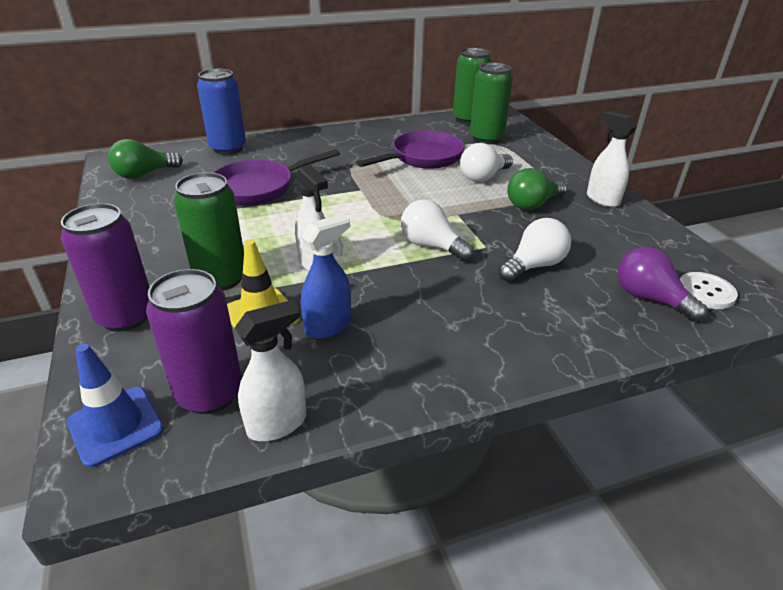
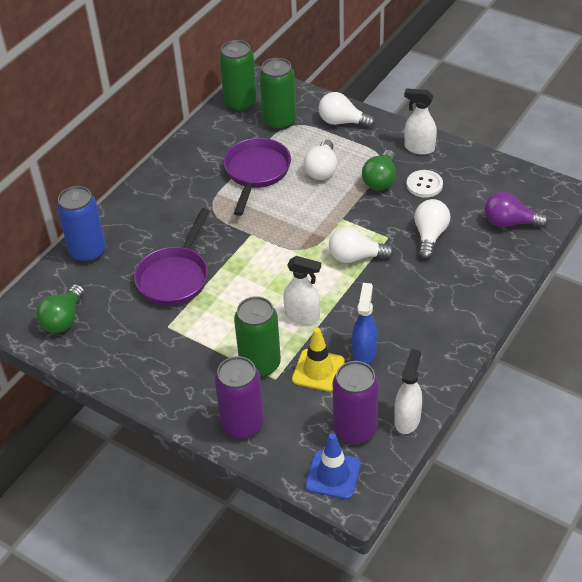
camera: 35 degrees left, 10 degrees up
white button [680,272,738,309] -> white button moved to [406,170,443,198]
none -> white light bulb [319,92,375,128]

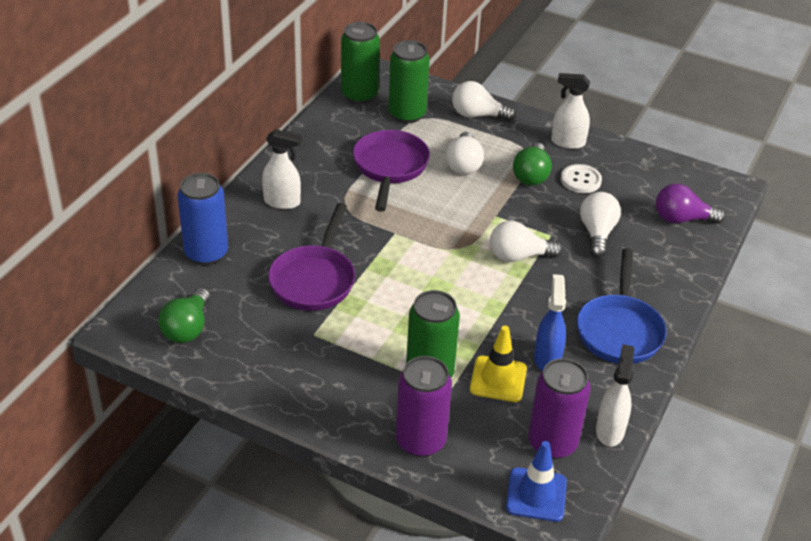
camera: 10 degrees left, 5 degrees down
white spray bottle [283,256,321,325] -> white spray bottle moved to [262,129,302,209]
none -> blue pan [577,248,667,364]

